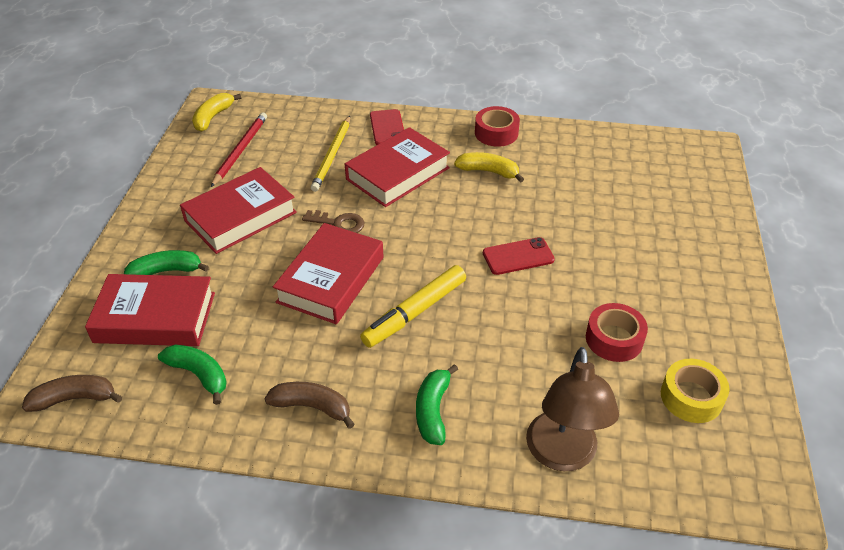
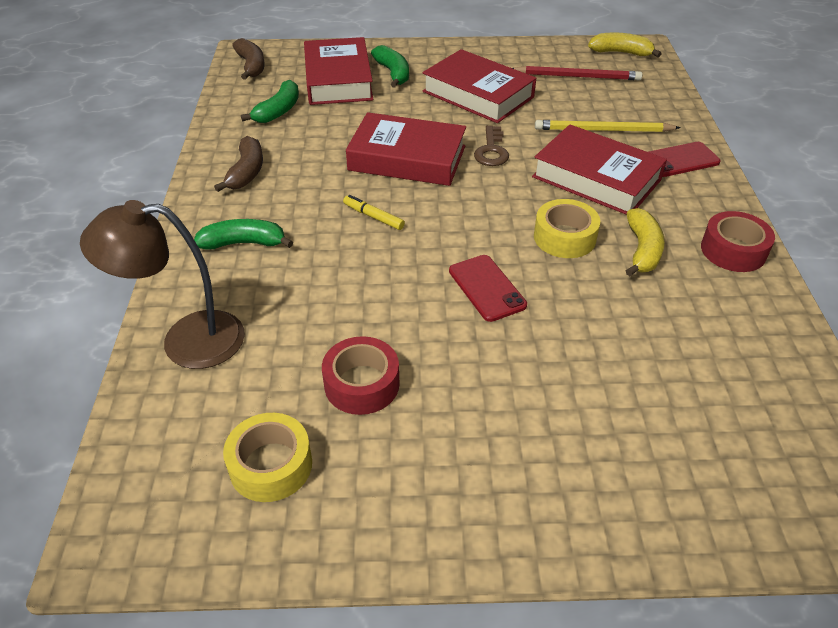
camera: 80 degrees right, 0 degrees up
yellow marker [360,265,466,348] -> yellow marker [343,195,405,230], size x0.50
none -> yellow tape [534,199,600,258]

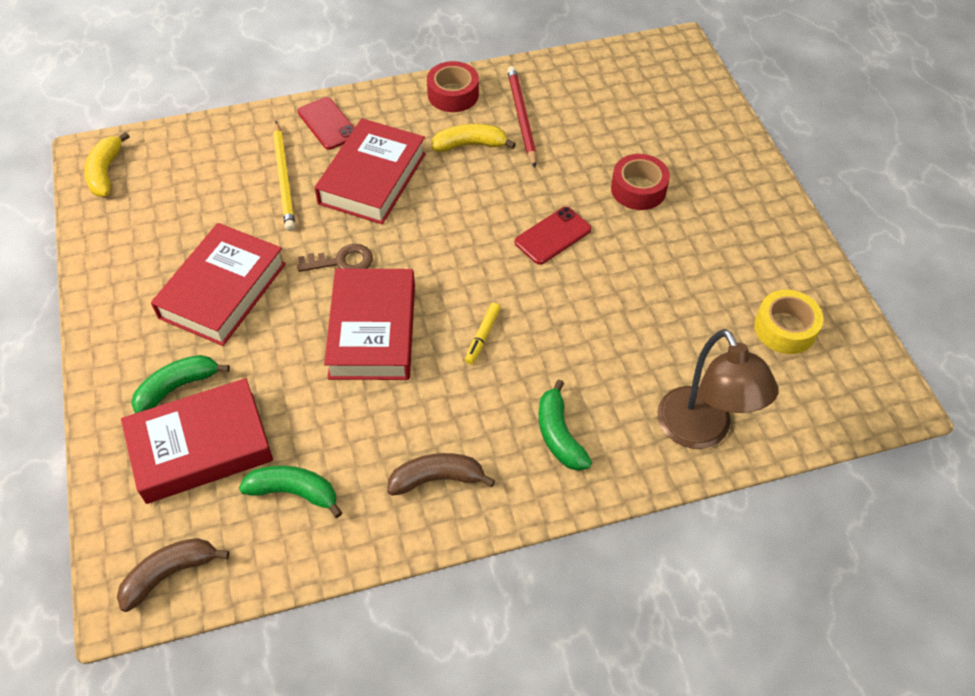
camera: 105 degrees left, 10 degrees up
red tape [322,336,400,415] -> red tape moved to [611,154,670,210]
red pencil [512,66,642,80] -> red pencil moved to [507,66,537,168]
yellow tape [534,199,600,258] -> none

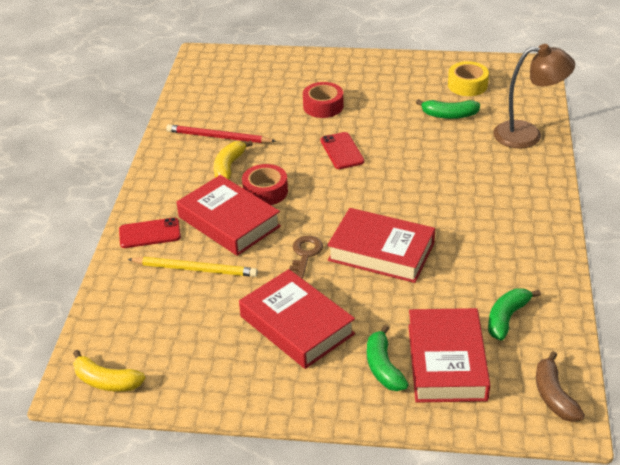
camera: 65 degrees left, 15 degrees down
brown banana [387,453,495,496] -> none
red tape [427,61,479,112] -> red tape moved to [242,164,288,205]
yellow marker [465,303,501,364] -> none
green banana [539,379,592,471] -> green banana moved to [416,99,480,119]

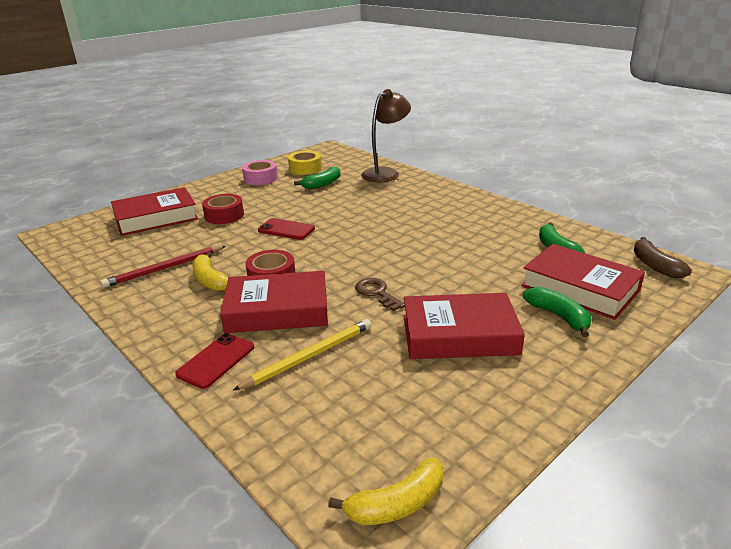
camera: 50 degrees left, 10 degrees down
red book [327,208,435,283] -> red book moved to [111,187,198,236]
green banana [367,325,409,391] -> green banana turned 150 degrees counterclockwise [523,287,591,337]
brown banana [536,351,585,422] -> brown banana turned 45 degrees clockwise [633,237,692,278]
none -> pink tape [242,160,278,185]

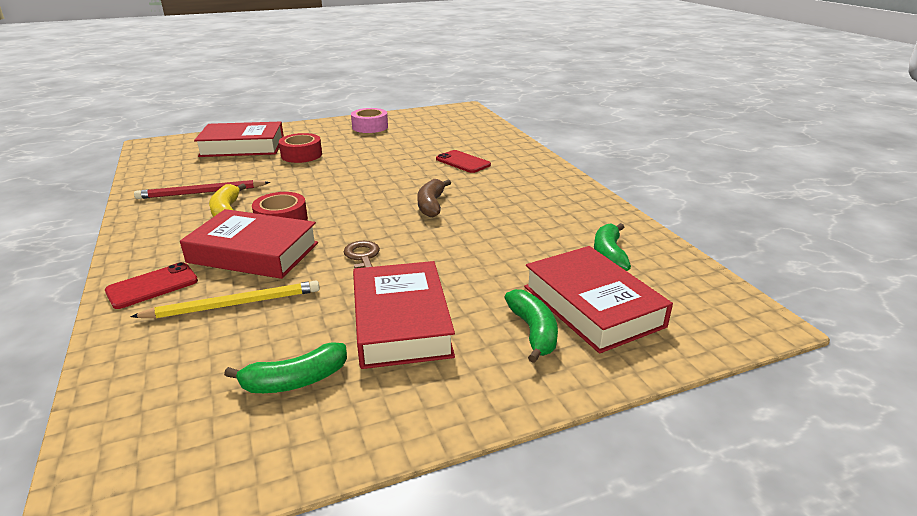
camera: 20 degrees right, 0 degrees up
red phone [258,218,315,240] -> red phone moved to [436,150,491,173]
yellow tape [288,151,322,175] -> none
green banana [294,166,340,189] -> green banana moved to [224,342,347,393]
yellow banana [328,457,443,525] -> none
brown lamp [361,89,411,183] -> none
red book [404,293,525,359] -> red book turned 60 degrees clockwise [353,261,455,369]
brown banana [633,237,692,278] -> brown banana moved to [417,179,451,217]

